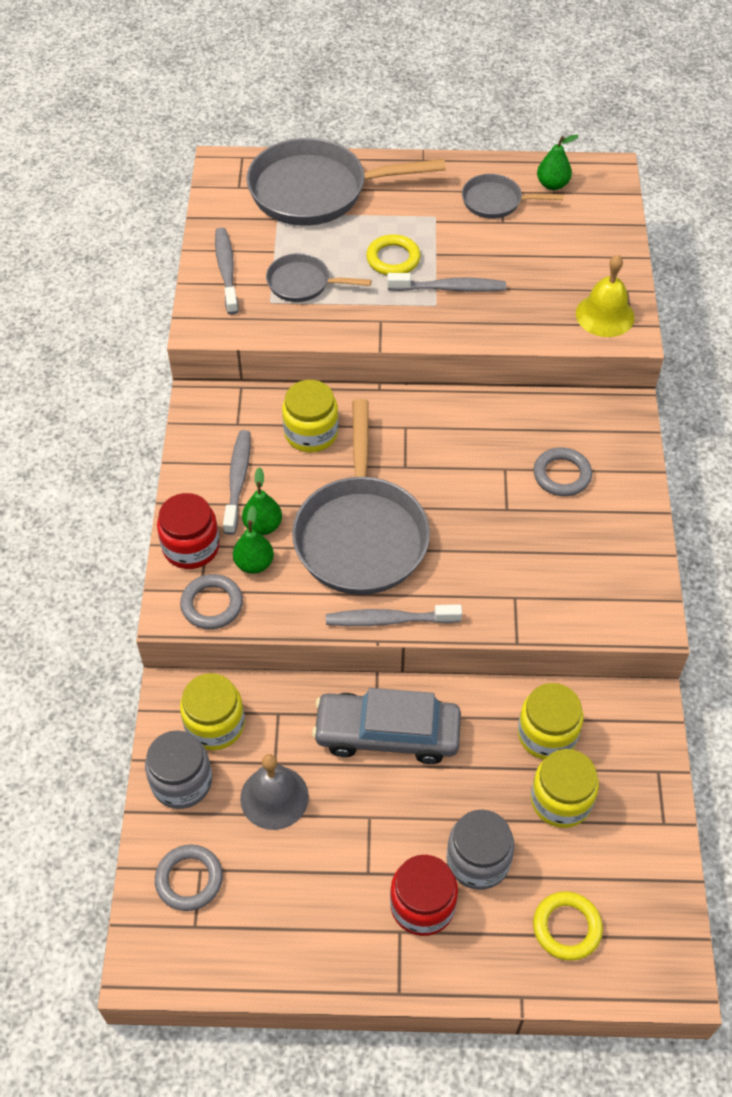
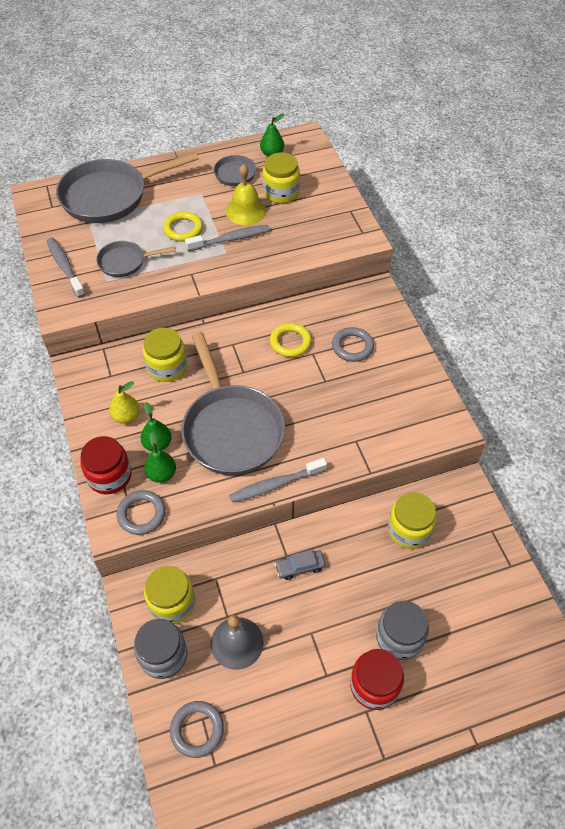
camera: 20 degrees left, 0 degrees up
grey toothbrush [223,430,251,535] -> yellow pear [109,381,140,424]
grey car [312,688,461,764] -> grey car [275,550,325,580], size x0.45
yellow jar [531,749,599,828] -> yellow jar moved to [263,152,300,203]
yellow ring [533,891,603,961] -> yellow ring moved to [270,323,312,357]
yellow bell [576,255,635,337] -> yellow bell moved to [226,164,266,225]

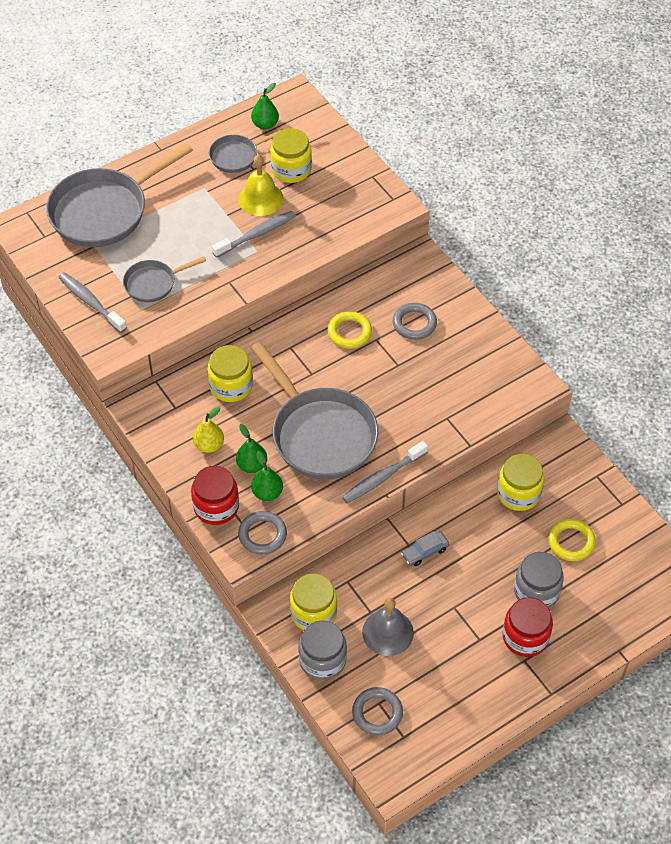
camera: 15 degrees left, 0 degrees up
yellow ring [163,211,203,241] -> yellow ring moved to [548,519,596,561]

